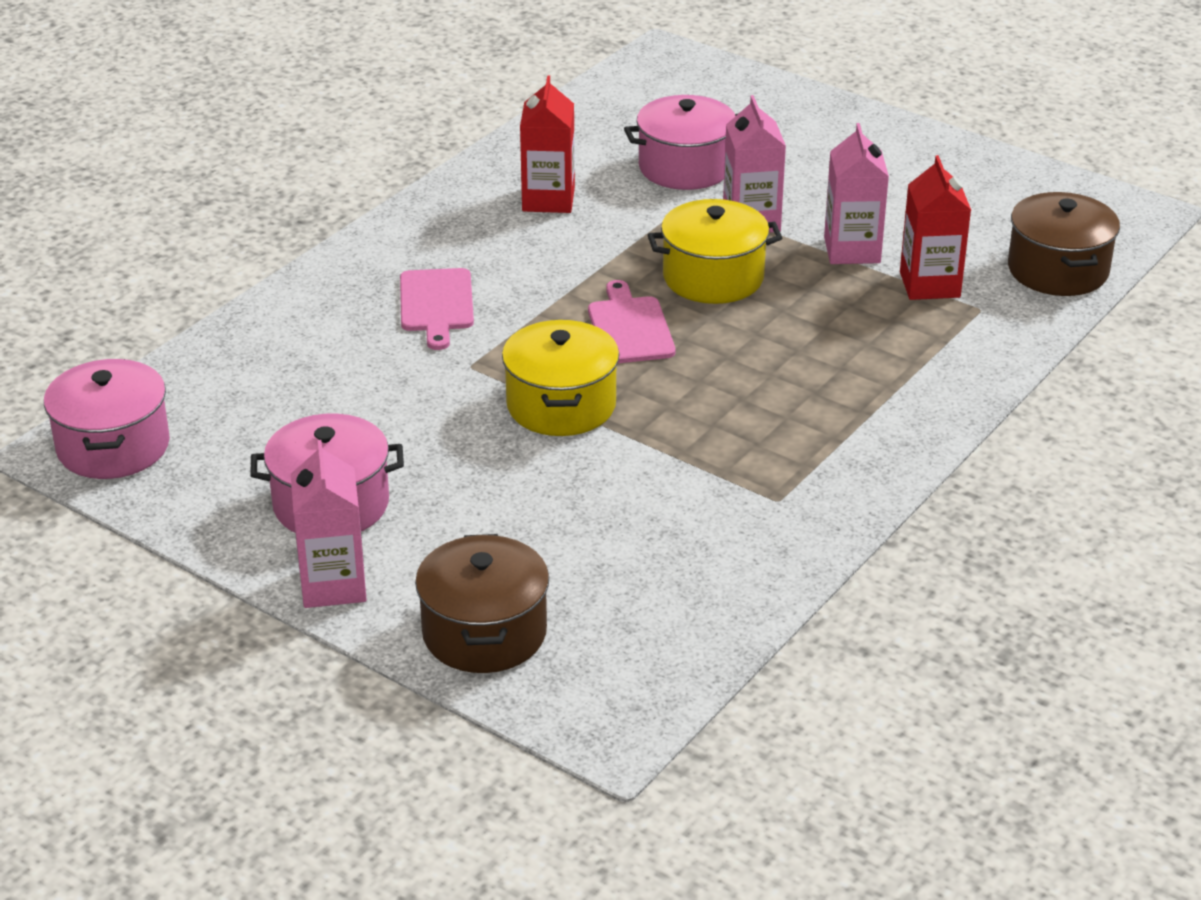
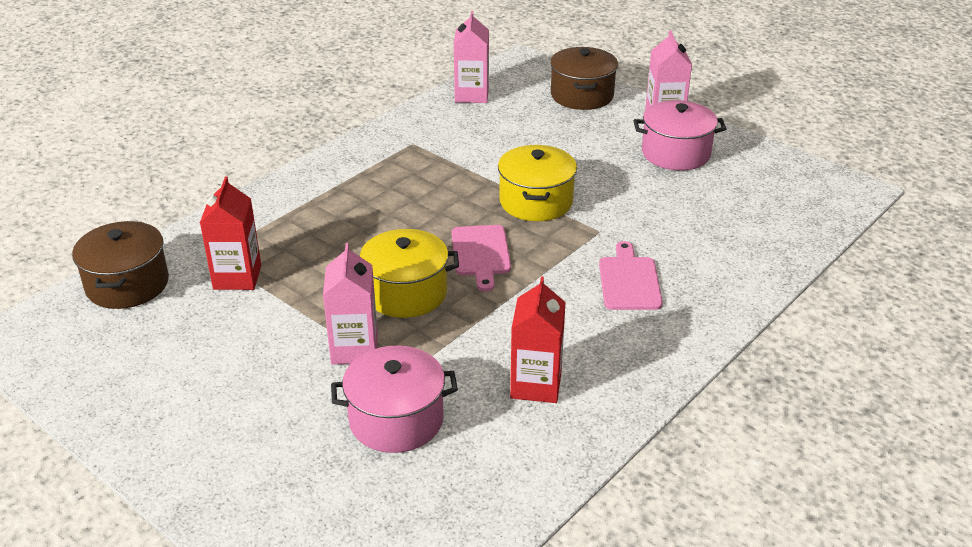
camera: 175 degrees left, 0 degrees up
pink pot [44,359,170,479] -> none
pink carton [824,123,889,264] -> pink carton moved to [454,11,489,103]

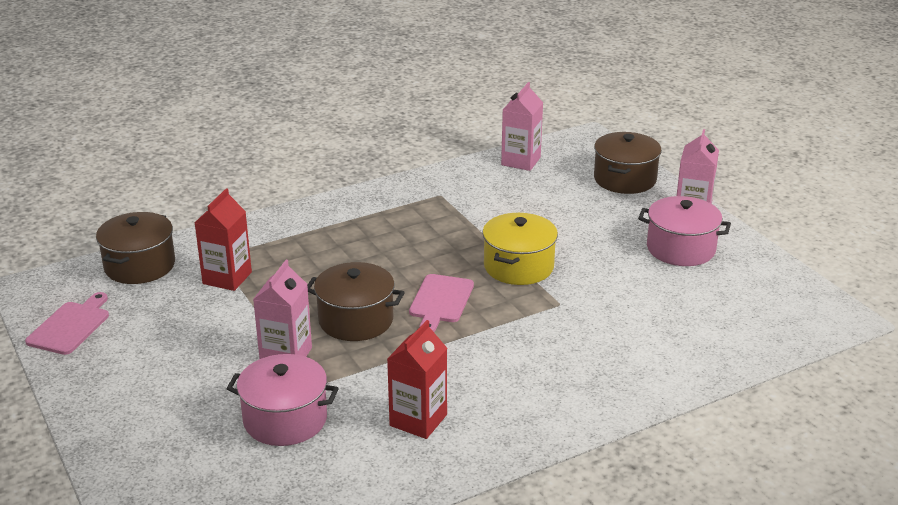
camera: 20 degrees right, 5 degrees down
yellow pot [360,229,459,318] -> brown pot [307,262,405,341]
pink cutting board [599,241,663,310] -> pink cutting board moved to [25,292,109,355]

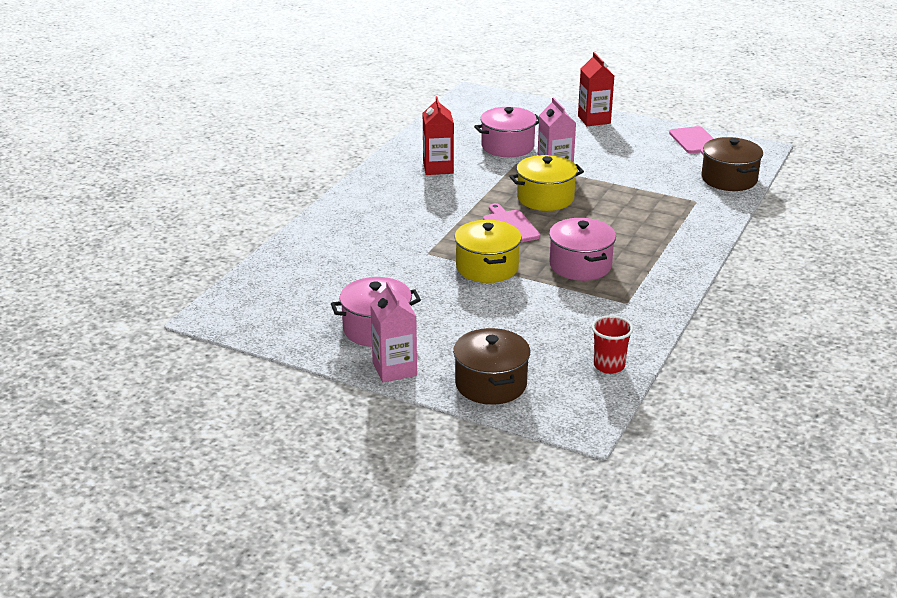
camera: 145 degrees right, 0 degrees up
red carton [195,188,252,291] -> red carton moved to [578,52,614,126]
brown pot [307,262,405,341] -> yellow pot [509,155,584,211]
pink carton [501,82,543,171] -> red cup [592,315,633,374]
none -> pink pot [549,218,616,281]

